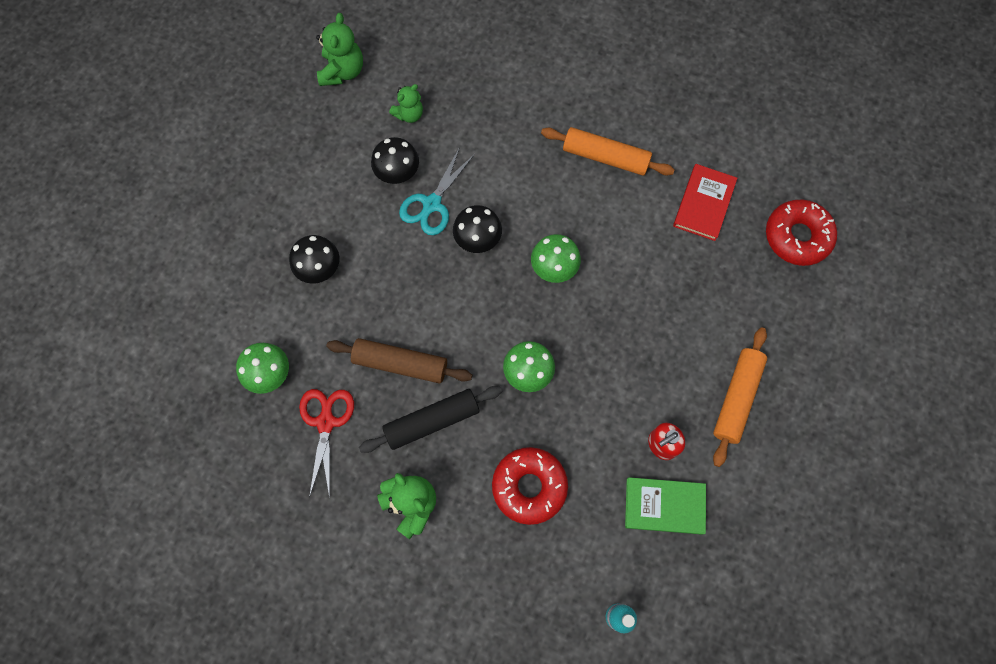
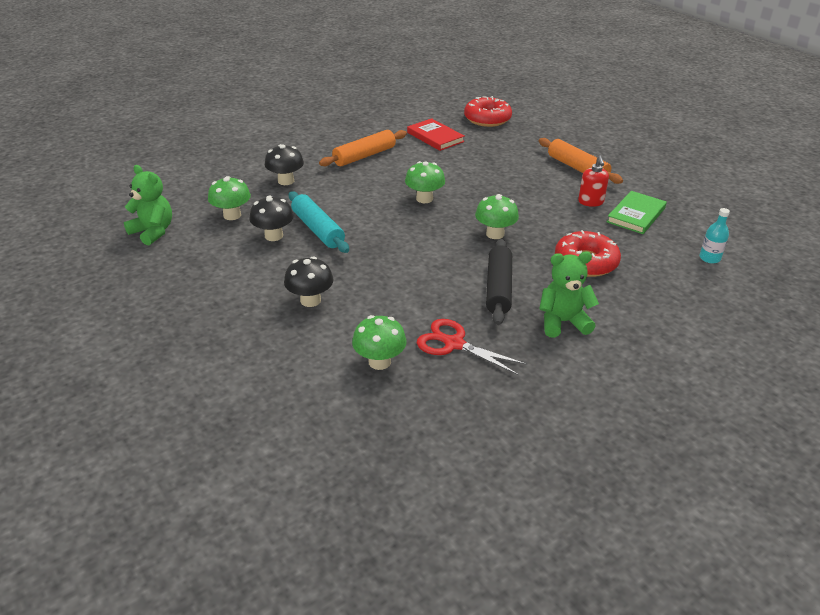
camera: 60 degrees left, 35 degrees down
brown rolling pin [327,338,472,384] -> none
green teddy bear [389,84,423,123] -> green mushroom [208,176,251,220]
turquoise scissors [399,147,475,235] -> turquoise rolling pin [289,191,349,253]
black mushroom [453,205,502,253] -> black mushroom moved to [265,144,304,185]

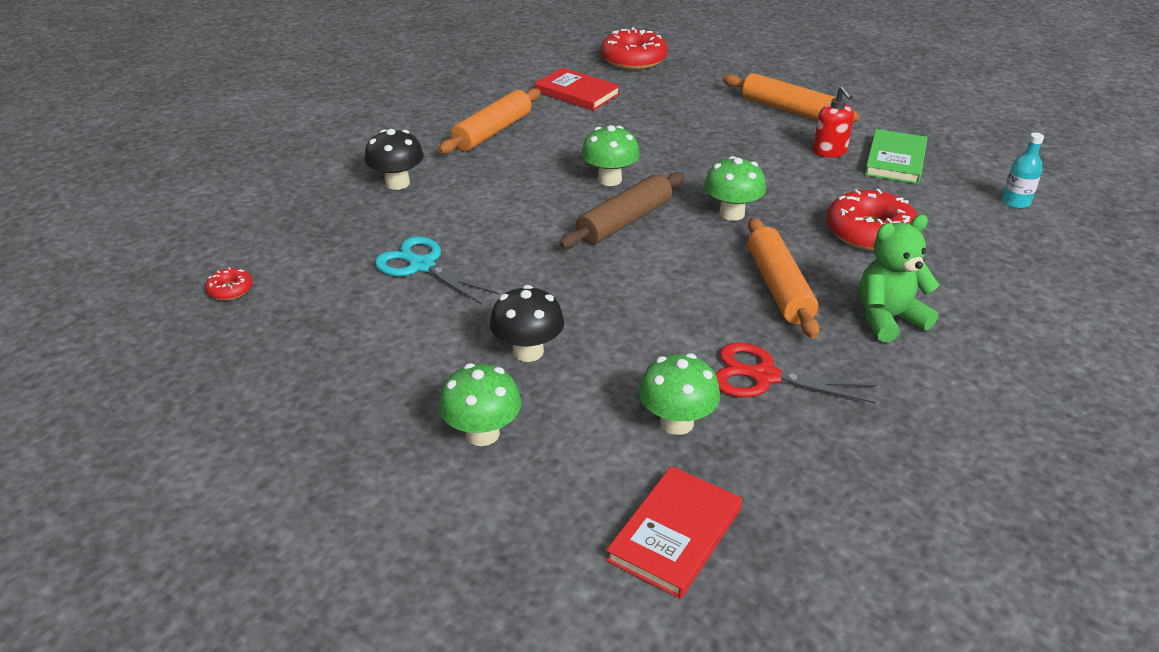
camera: 15 degrees left, 0 degrees up
green teddy bear [124,165,172,246] -> red donut [205,268,253,300]
green mushroom [208,176,251,220] -> green mushroom moved to [439,363,521,446]
black mushroom [249,196,294,241] -> turquoise scissors [375,236,499,305]
turquoise rolling pin [289,191,349,253] -> none
black rolling pin [486,239,512,325] -> orange rolling pin [748,218,820,339]
none -> brown rolling pin [559,172,684,249]
none -> red book [606,466,742,599]

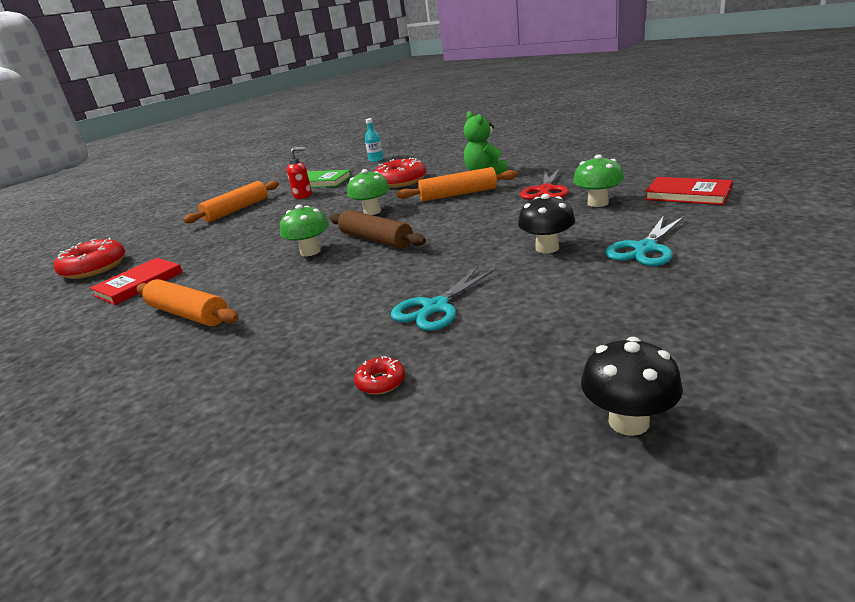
camera: 85 degrees left, 10 degrees down
red donut [205,268,253,300] -> red donut moved to [354,356,405,395]
black mushroom [365,129,424,190] -> black mushroom moved to [581,337,683,436]
green mushroom [439,363,521,446] -> turquoise scissors [606,215,684,266]

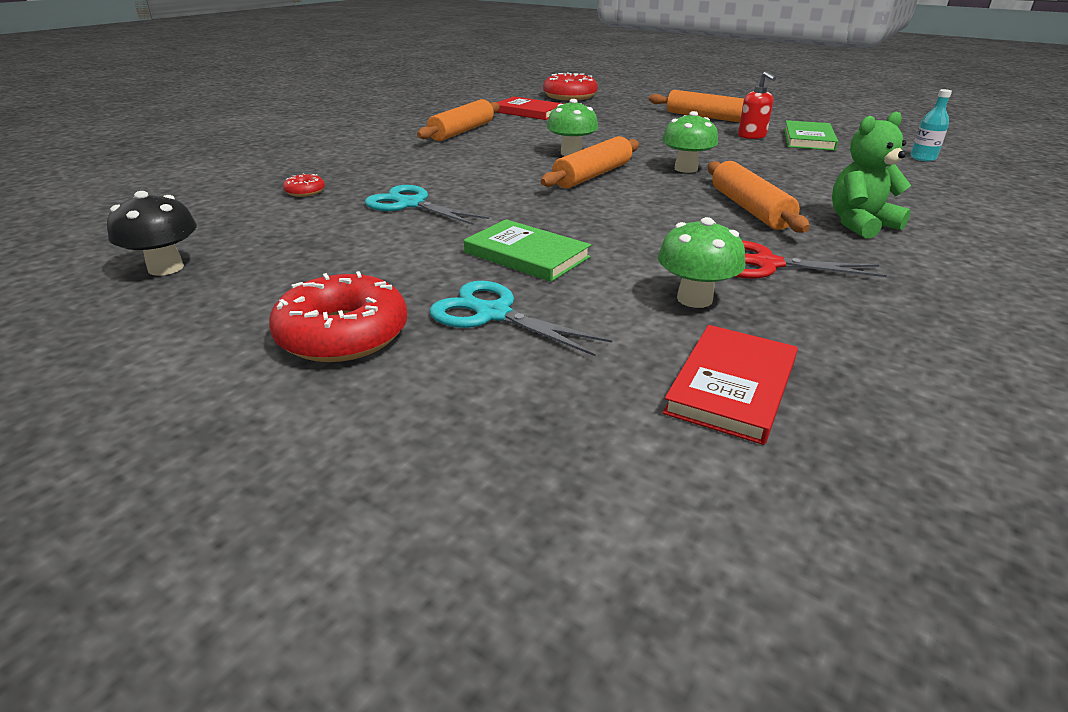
camera: 80 degrees right, 5 degrees up
brown rolling pin [330,210,426,249] -> orange rolling pin [540,136,639,188]
red donut [374,157,426,188] -> red donut moved to [269,271,407,362]
black mushroom [518,194,575,253] -> green book [464,219,591,282]

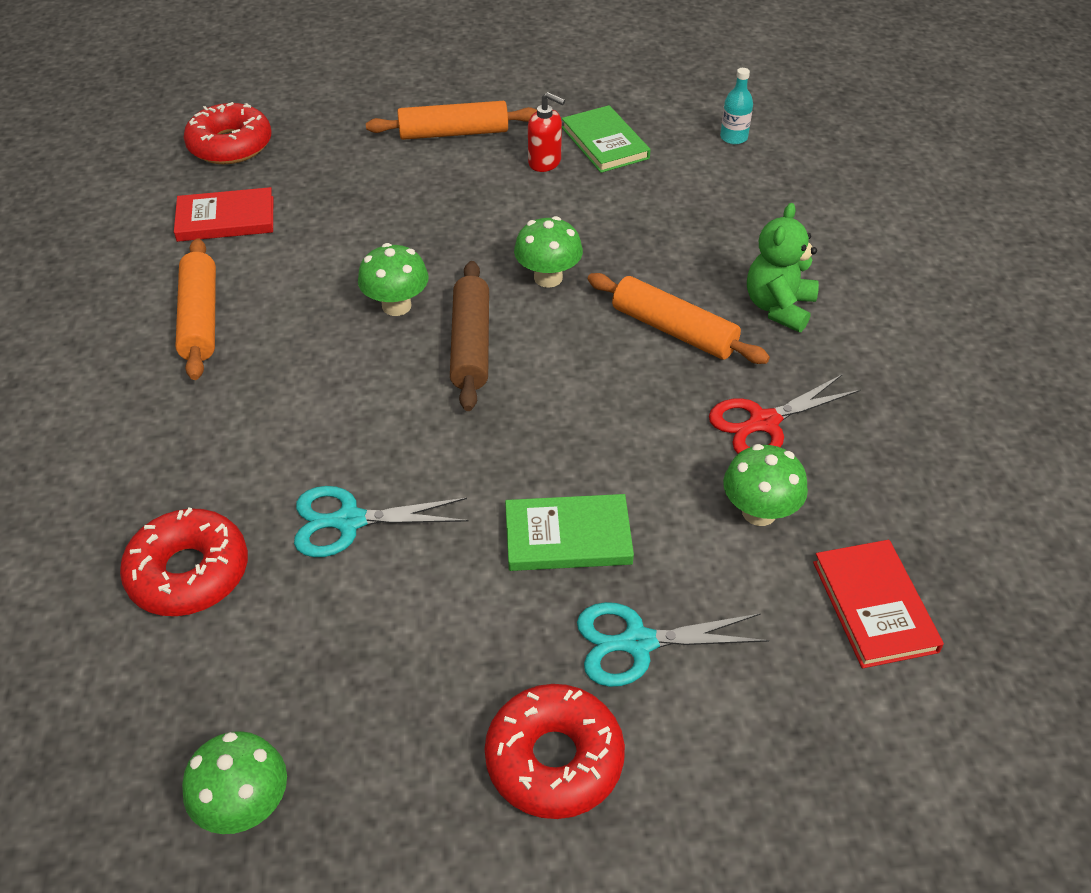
camera: 40 degrees left, 15 degrees up
black mushroom [107,191,197,276] -> green mushroom [182,731,287,834]
red donut [283,173,325,197] -> red donut [120,507,248,616], size x2.14
orange rolling pin [540,136,639,188] -> brown rolling pin [450,261,489,411]

